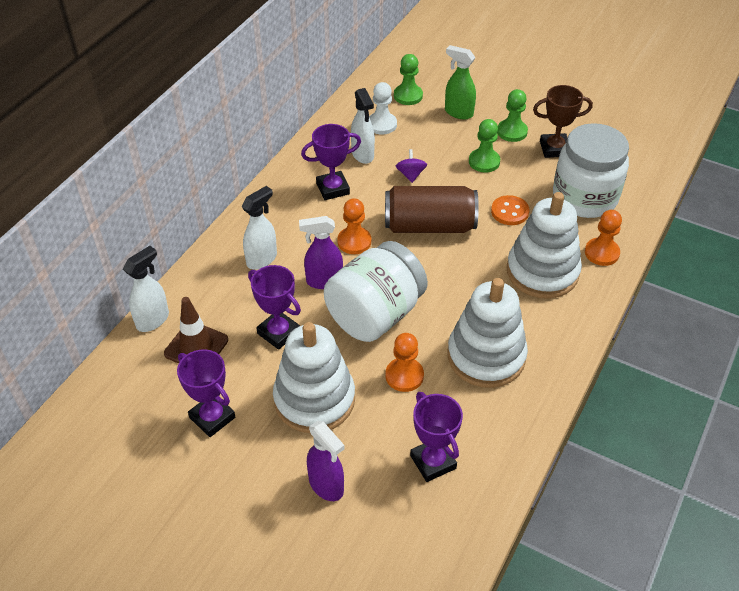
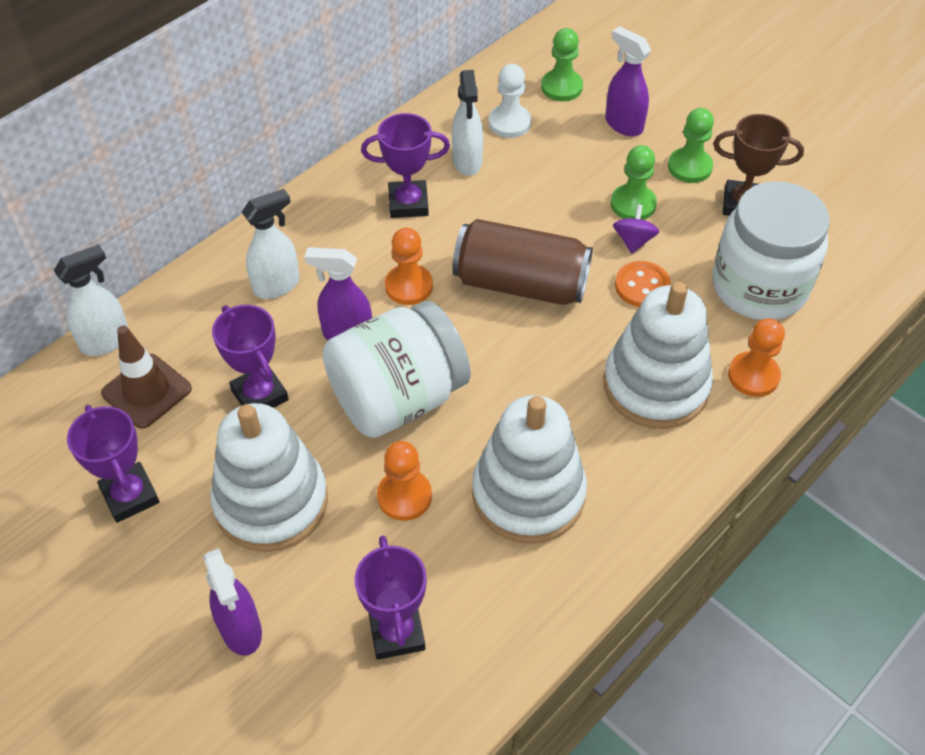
camera: 15 degrees right, 5 degrees up
purple spinning top [396,149,427,183] -> purple spinning top moved to [613,204,659,253]
green spray bottle [445,45,476,119] -> purple spray bottle [605,26,651,136]

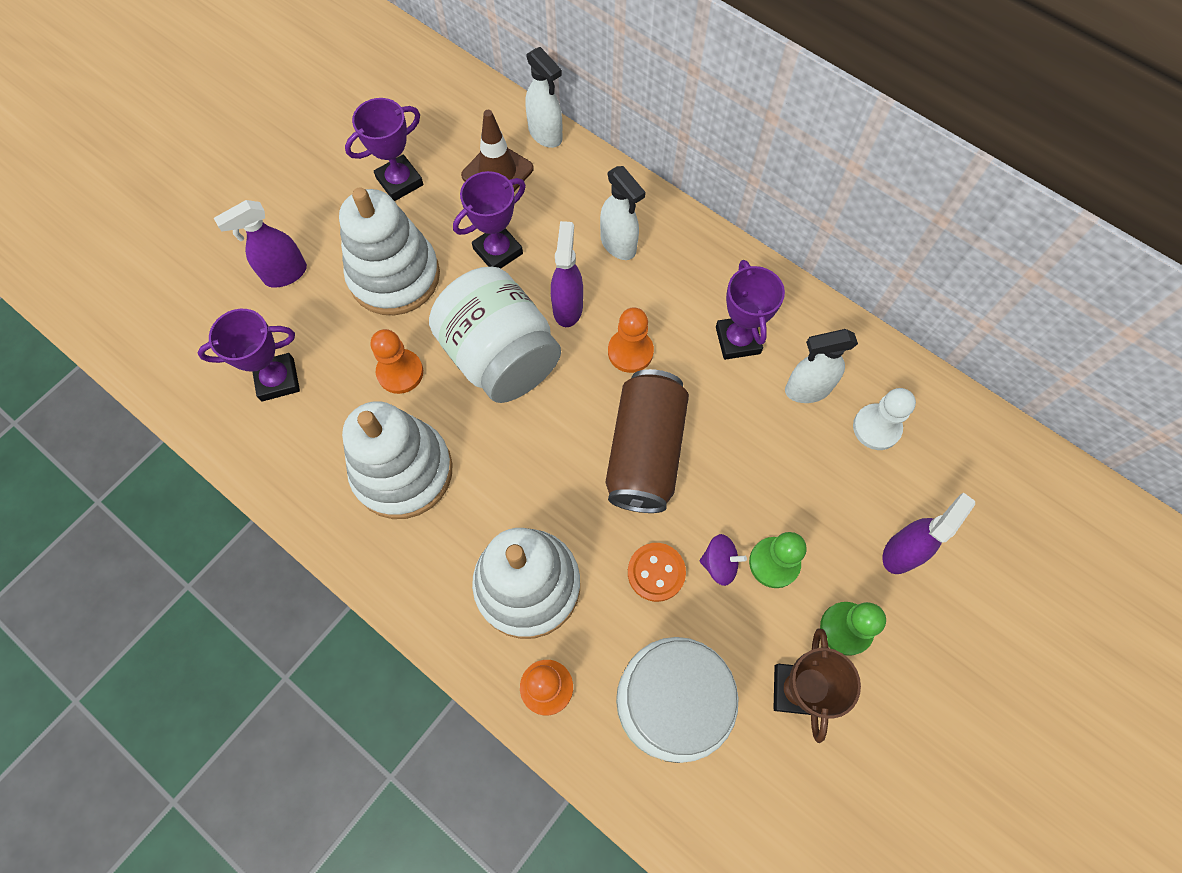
camera: 85 degrees right, 15 degrees up
green pawn [541,28,583,101] -> none

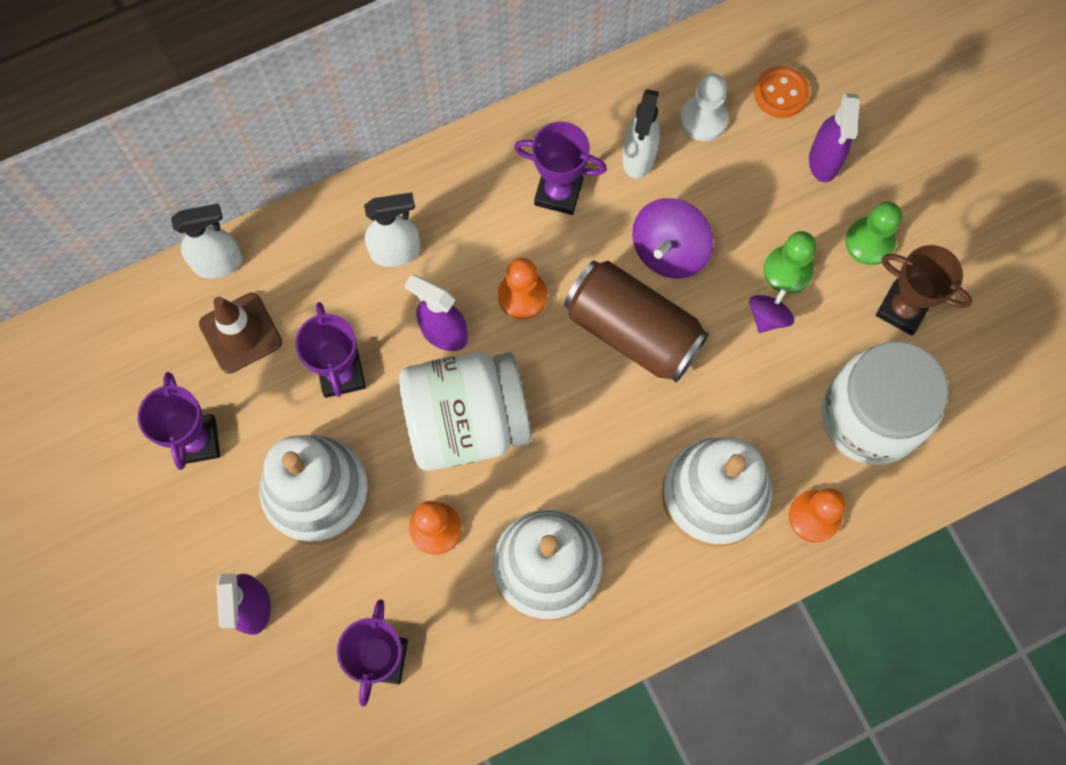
camera: 65 degrees left, 5 degrees up
orange button [628,543,686,602] -> orange button moved to [754,66,810,118]
purple spray bottle [883,493,975,574] -> purple spray bottle turned 150 degrees counterclockwise [809,93,860,182]
none -> purple spinning top [632,198,714,279]

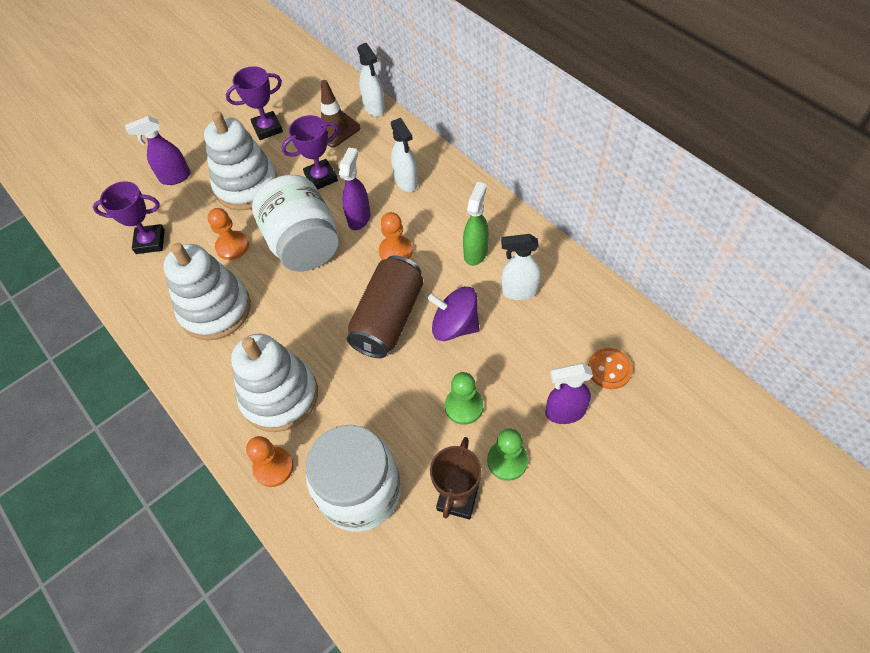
camera: 80 degrees right, 15 degrees down
purple trophy [514,122,607,215] -> green spray bottle [463,182,489,266]
white pawn [680,73,728,141] -> none
purple spinning top [749,288,794,333] -> none

